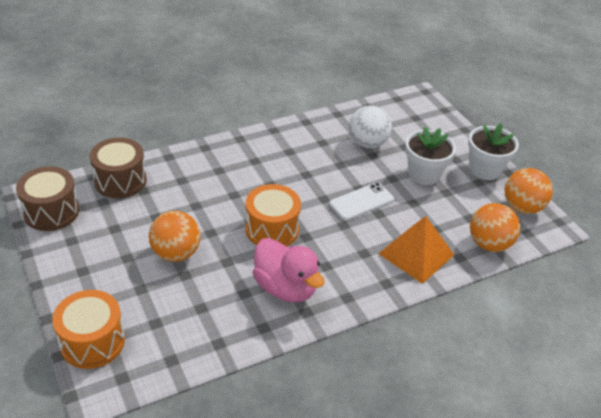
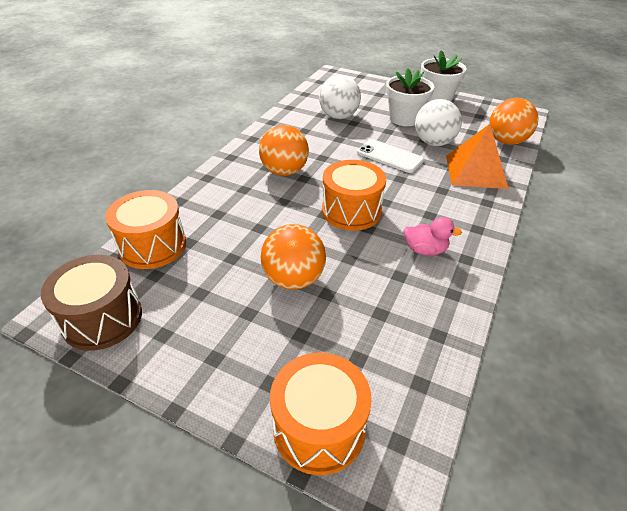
camera: 35 degrees left, 0 degrees up
brown drum [90,138,147,198] -> orange drum [105,190,186,269]
pink duck [253,238,325,302] -> pink duck [404,217,462,256], size x0.54
white phone [329,183,394,221] -> white phone turned 75 degrees counterclockwise [357,139,424,173]
orange ball [505,168,553,214] -> orange ball moved to [259,125,309,176]
none -> white ball [415,99,462,146]

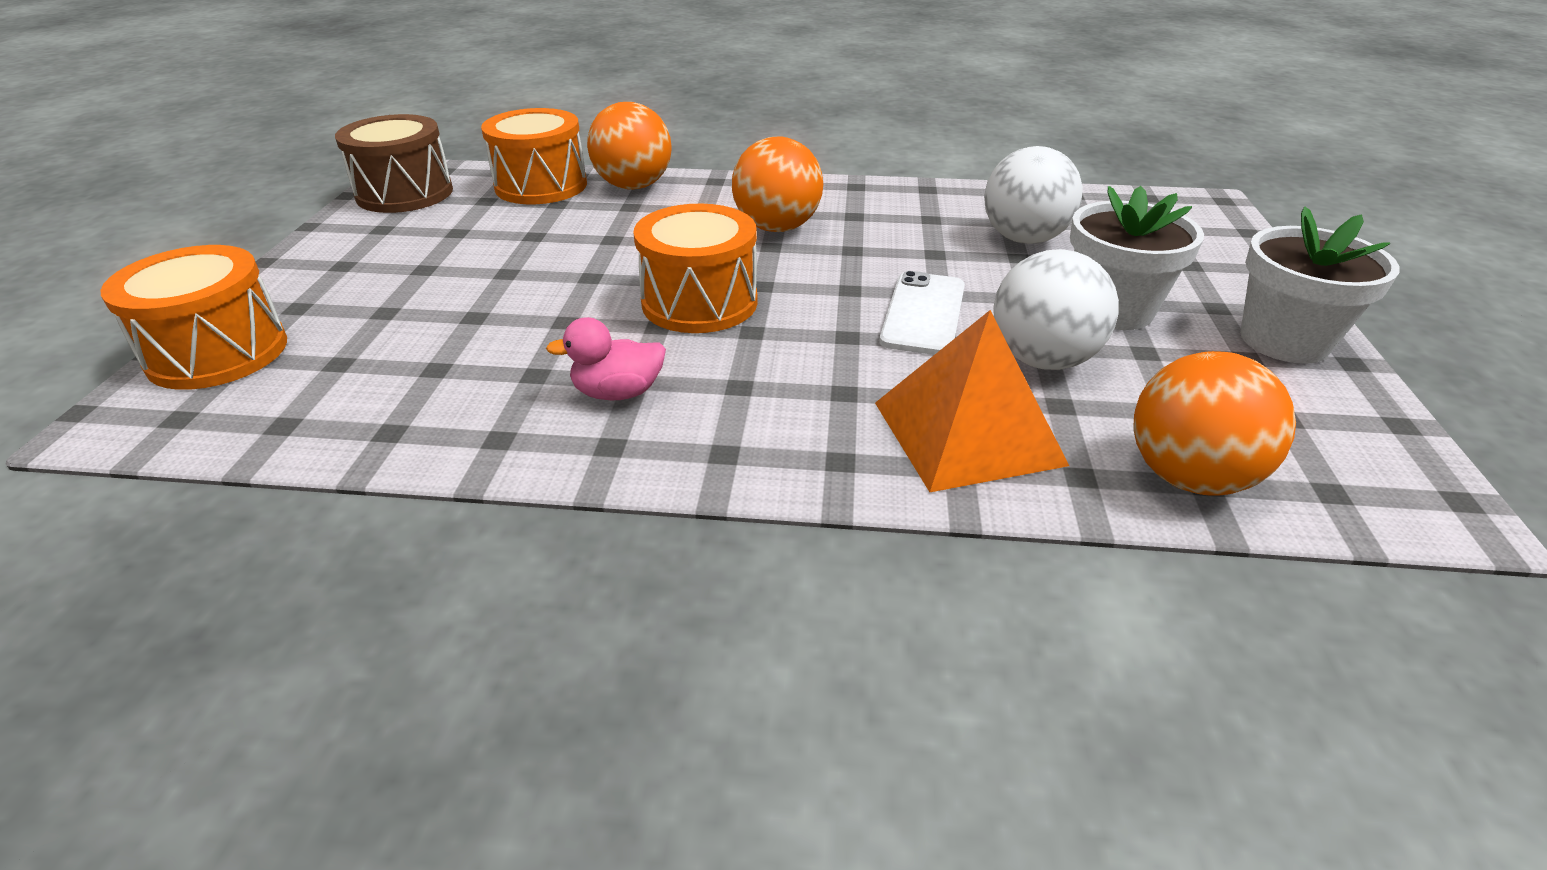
camera: 70 degrees right, 5 degrees down
orange ball [261,224,326,290] -> orange ball moved to [587,102,672,190]
pink duck [404,217,462,256] -> pink duck turned 90 degrees clockwise [546,317,666,400]

